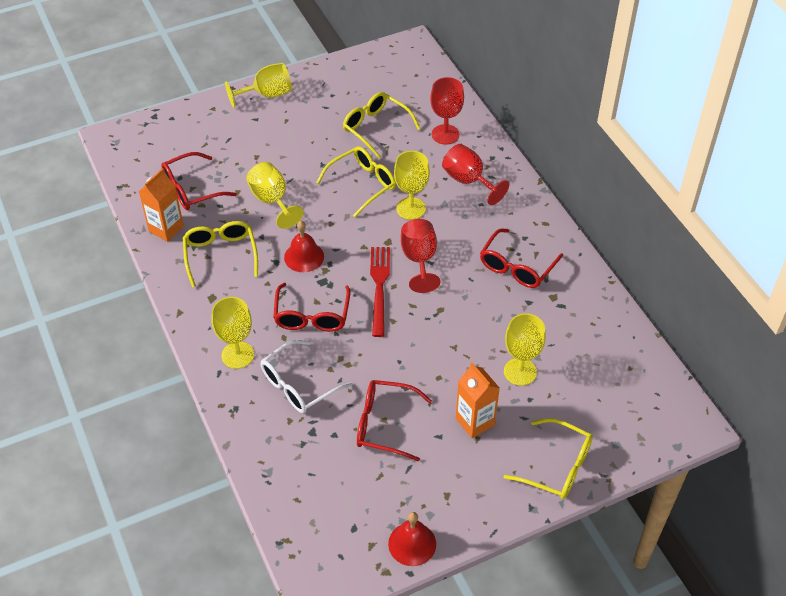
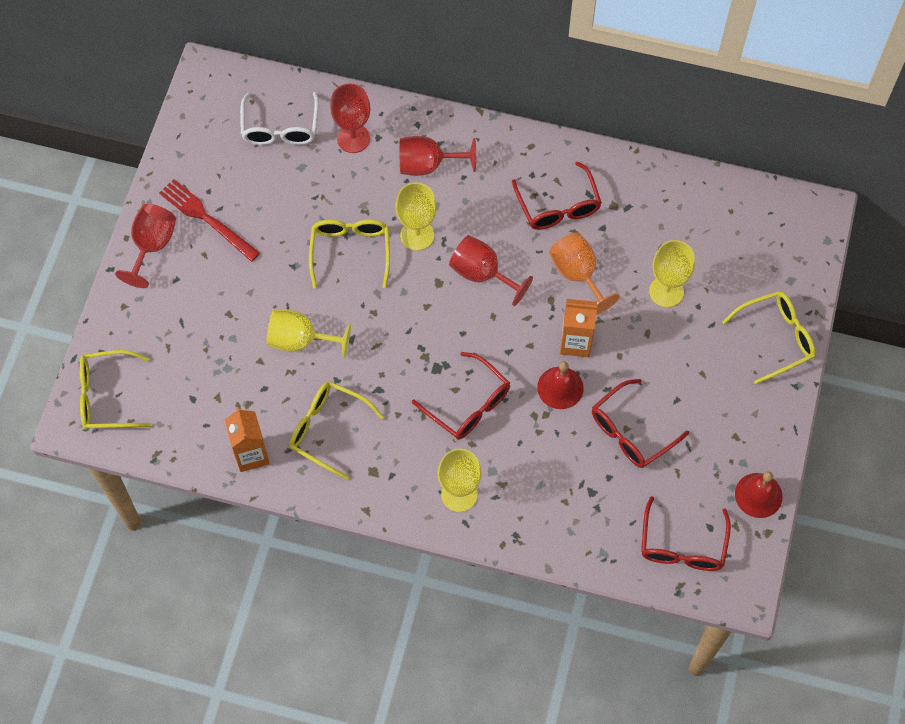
camera: 50 degrees left, 15 degrees up
red glasses [161,152,237,210] -> red glasses moved to [641,496,731,571]
yellow goblet [225,63,292,108] -> red goblet [115,204,176,288]
white glasses [261,340,352,413] -> white glasses moved to [240,92,319,145]
red bell [284,221,324,272] -> red bell moved to [537,361,584,409]
yellow glasses [343,92,420,158] -> yellow glasses moved to [79,350,152,430]
red fork [370,247,390,337] -> red fork moved to [159,179,260,262]
orange carton [456,363,500,438] -> orange carton moved to [560,299,597,357]
none -> orange goblet [549,232,620,315]

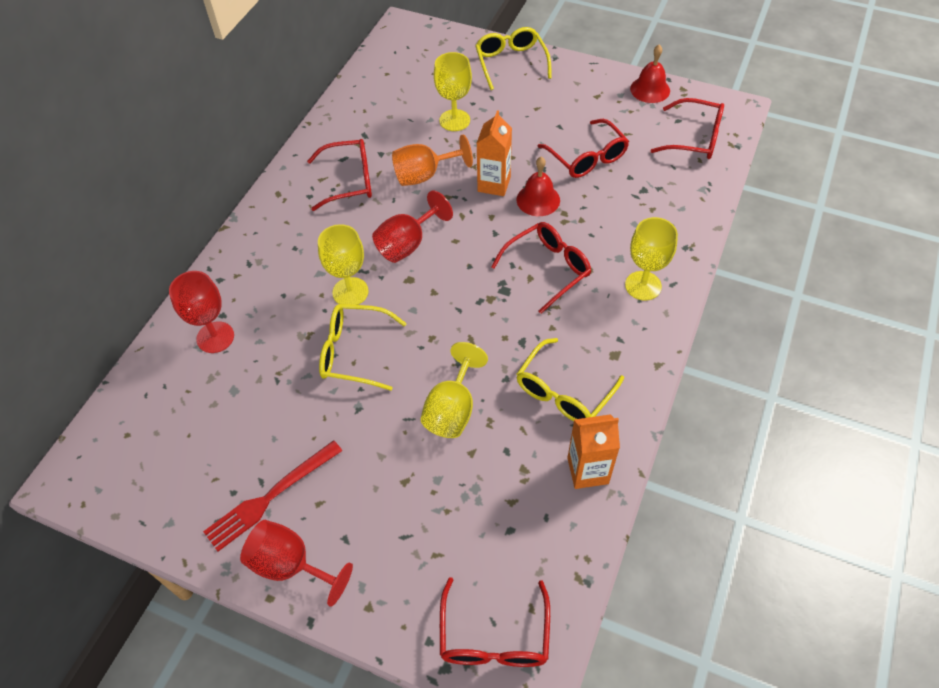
camera: 80 degrees left, 10 degrees down
yellow glasses [79,350,152,430] -> red glasses [440,577,550,667]
white glasses [240,92,319,145] -> none
red goblet [399,136,476,176] -> none

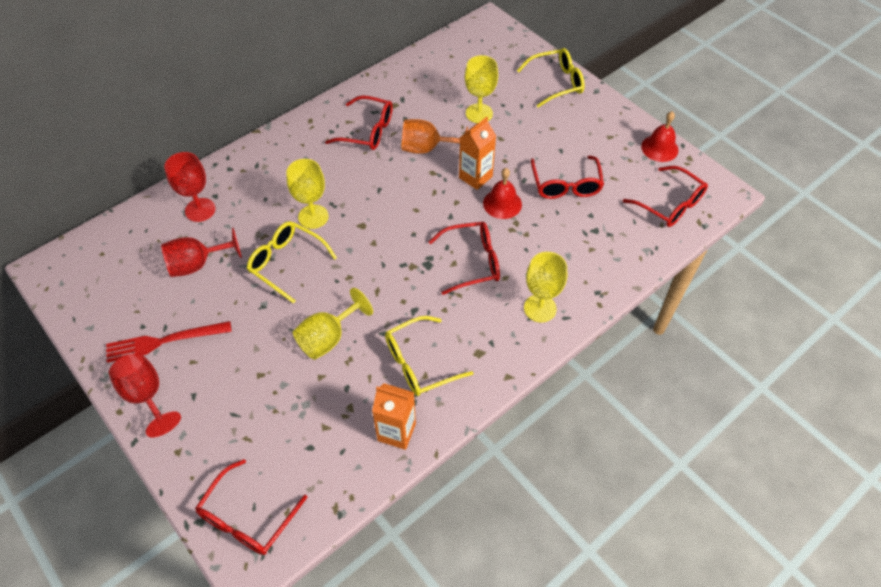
camera: 25 degrees right, 0 degrees up
red goblet [372,190,453,263] -> red goblet moved to [161,228,242,277]
yellow glasses [475,27,552,90] -> yellow glasses turned 60 degrees clockwise [517,48,585,108]

